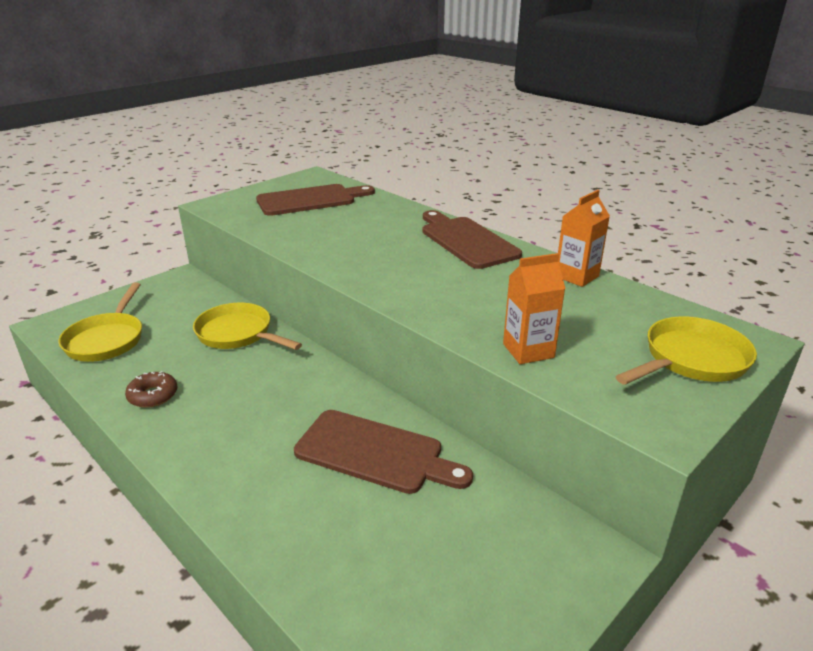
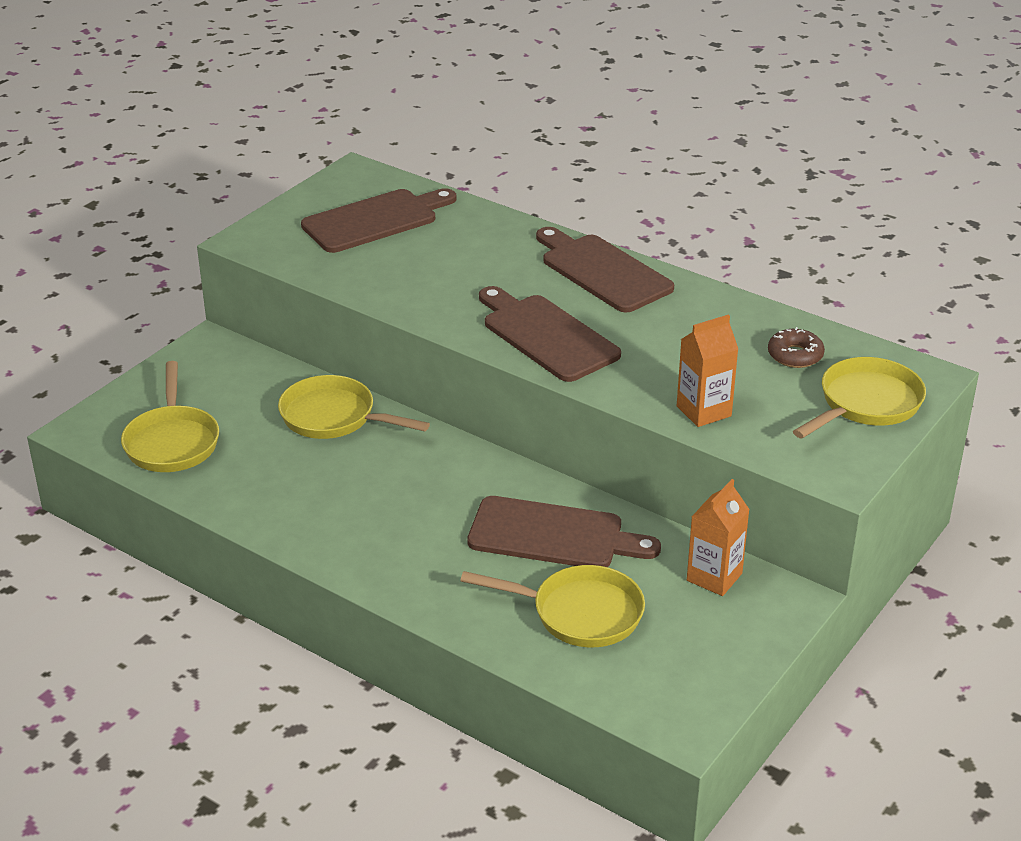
camera: 10 degrees left, 5 degrees up
brown donut [125,371,178,408] -> brown donut moved to [768,327,825,368]
orange carton [558,190,610,287] -> orange carton moved to [687,479,750,596]
none -> yellow pan [460,565,645,647]
none -> brown cutting board [479,286,621,382]

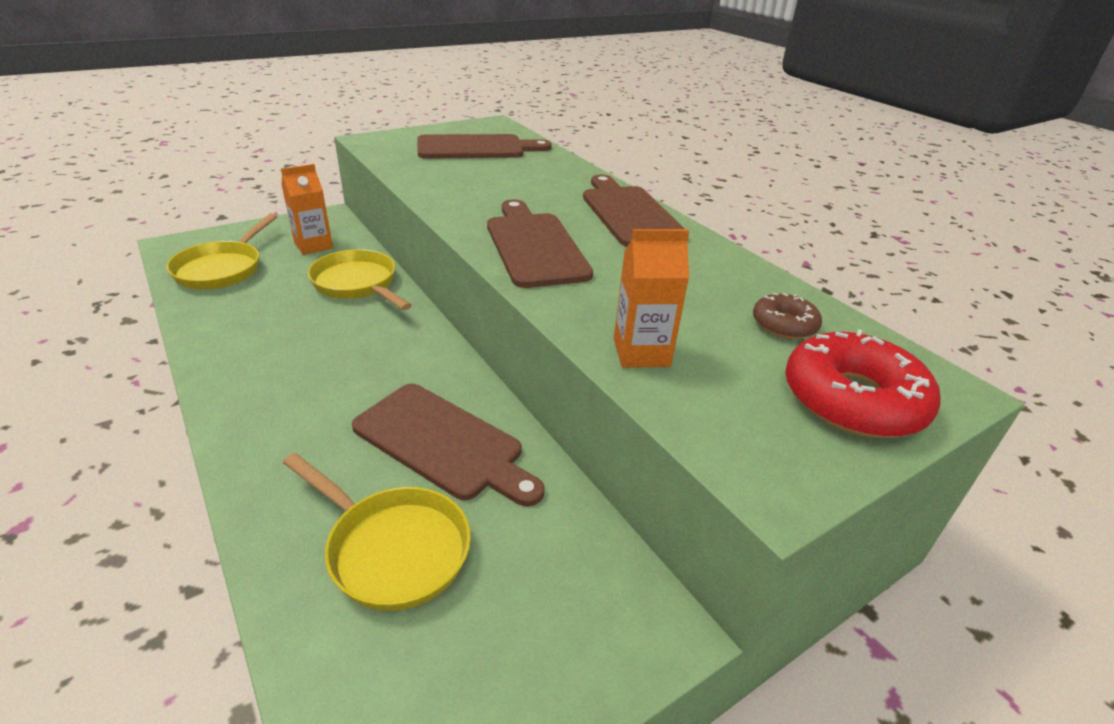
camera: 20 degrees right, 0 degrees up
orange carton [687,479,750,596] -> orange carton moved to [281,164,333,255]
yellow pan [793,357,926,439] -> red donut [785,329,941,438]

